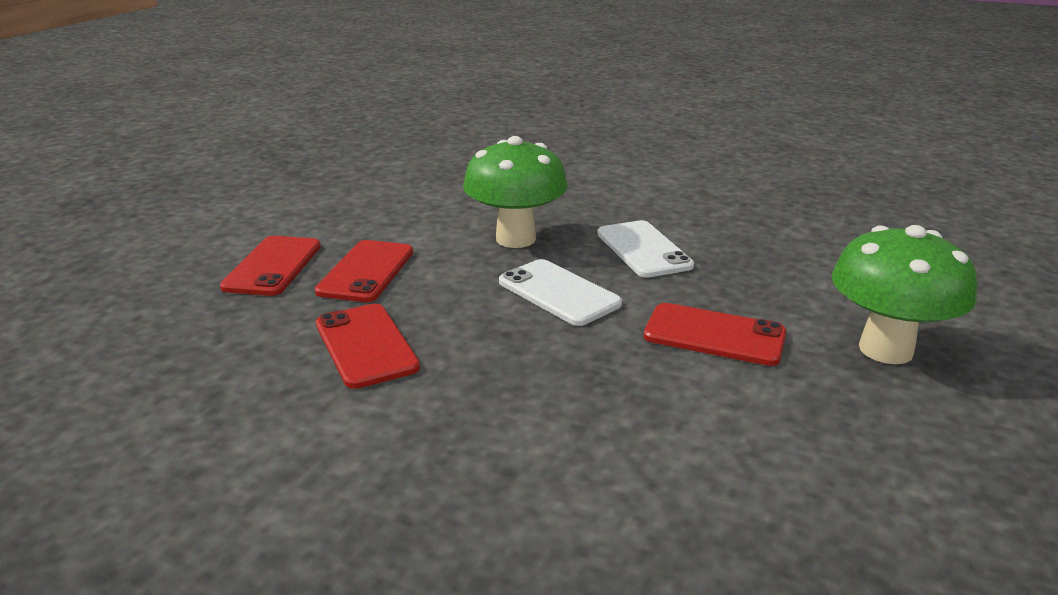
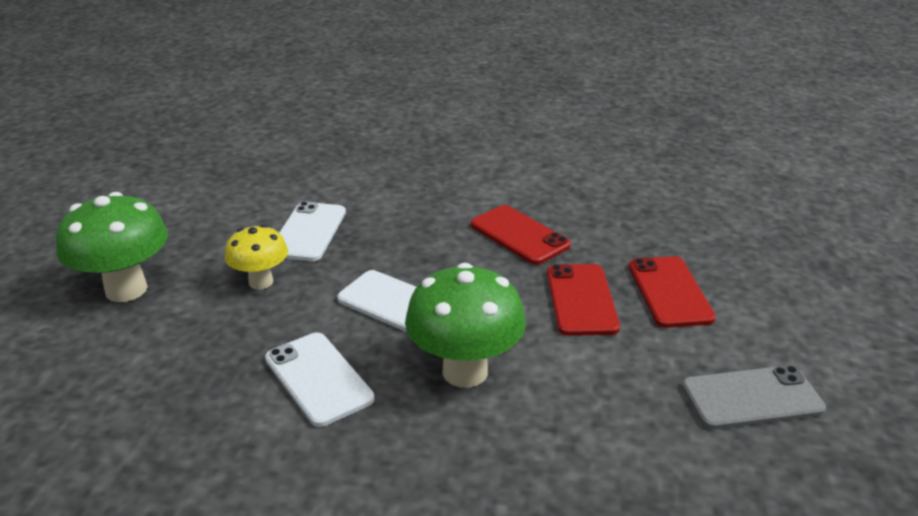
camera: 165 degrees right, 5 degrees up
red phone [644,303,787,366] -> yellow mushroom [225,225,288,289]
none -> white phone [279,201,346,261]
none -> grey phone [682,365,826,429]

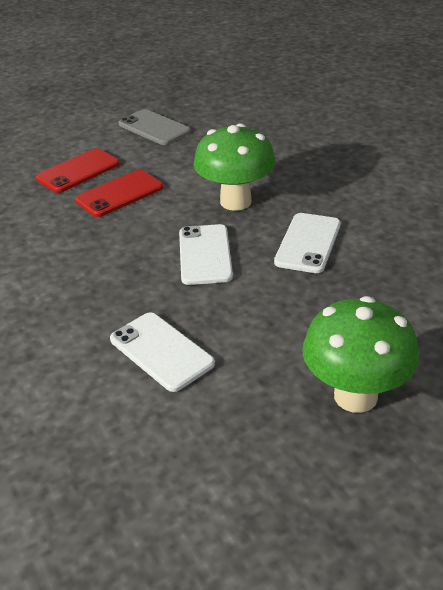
camera: 125 degrees left, 5 degrees up
yellow mushroom [225,225,288,289] -> none
white phone [279,201,346,261] -> white phone turned 75 degrees clockwise [110,312,215,392]
red phone [471,205,571,264] -> none

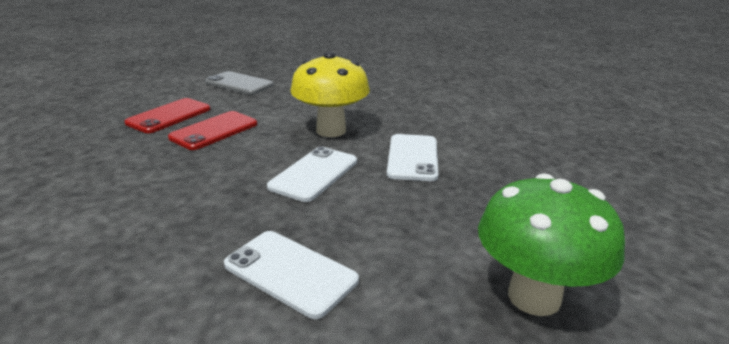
camera: 15 degrees left, 10 degrees down
white phone [179,224,233,285] -> white phone turned 45 degrees clockwise [267,146,357,202]
green mushroom [193,123,276,211] -> yellow mushroom [291,52,370,137]

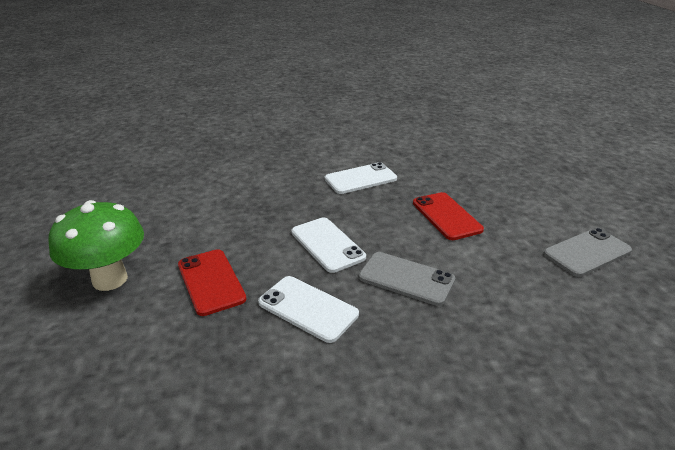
camera: 120 degrees right, 5 degrees up
red phone [124,98,210,133] -> red phone moved to [178,249,246,316]
white phone [224,231,359,319] -> white phone moved to [325,162,397,194]
yellow mushroom [291,52,370,137] -> grey phone [359,252,455,306]

